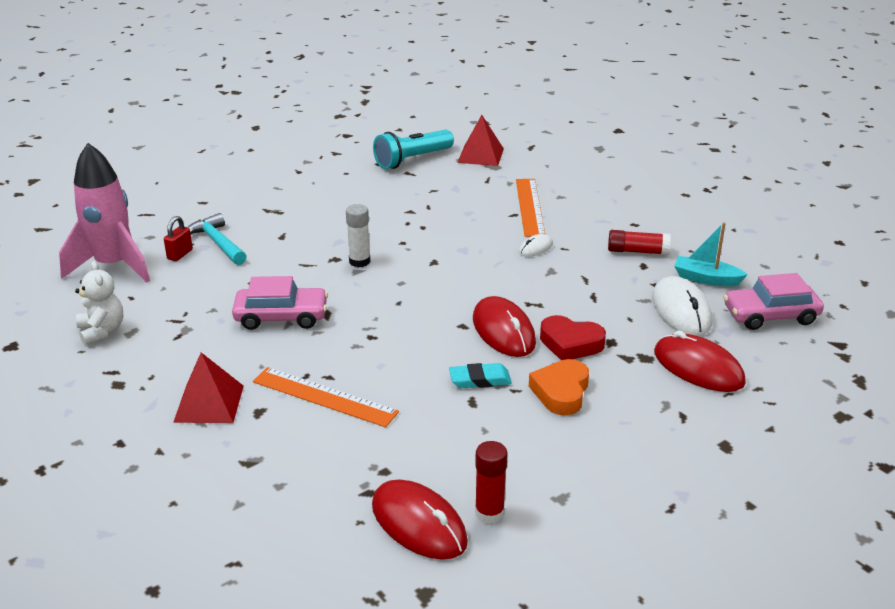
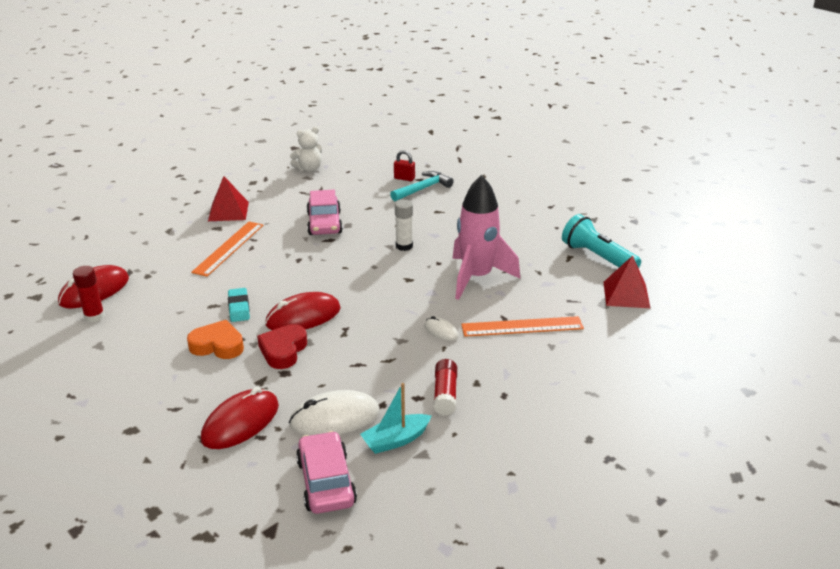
camera: 85 degrees right, 0 degrees up
pink rocket [59,143,150,283] -> pink rocket moved to [452,175,520,300]
turquoise boat [674,222,748,286] -> turquoise boat turned 135 degrees counterclockwise [360,383,431,454]

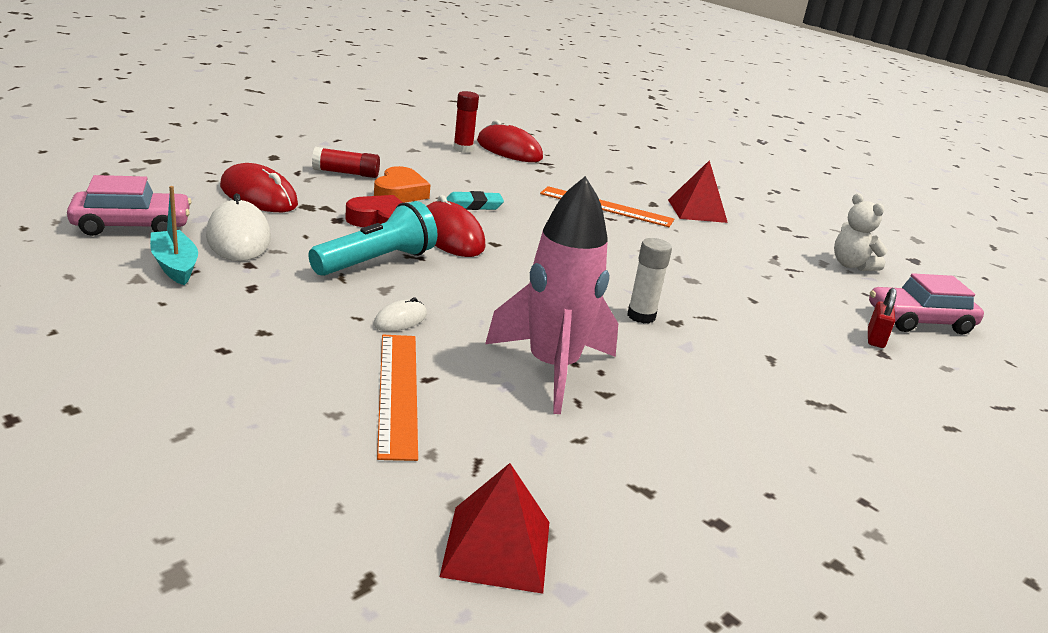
camera: 85 degrees right, 5 degrees down
pink car [307,190,343,235] -> pink car moved to [869,273,984,334]
turquoise hammer [390,171,454,201] -> none
red glue stick [433,359,457,416] -> red glue stick moved to [312,147,380,178]
turquoise flashlight [562,214,641,268] -> turquoise flashlight moved to [308,201,438,276]

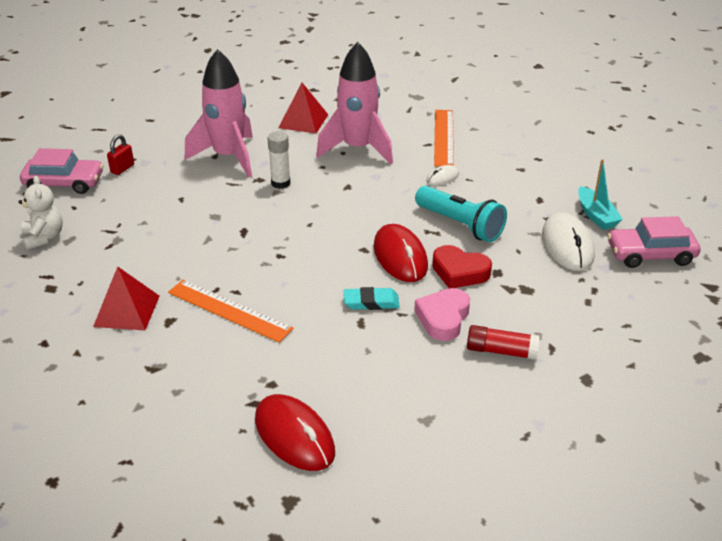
camera: 165 degrees left, 10 degrees up
red mouse [220,163,298,212] -> none
turquoise flashlight [308,201,438,276] -> turquoise flashlight turned 105 degrees counterclockwise [415,186,507,242]
orange heart [374,166,431,203] -> pink heart [414,288,470,341]
red pyramid [440,463,549,594] -> red pyramid moved to [278,83,328,134]
red glue stick [453,91,479,153] -> none
none -> pink rocket [185,49,253,178]

